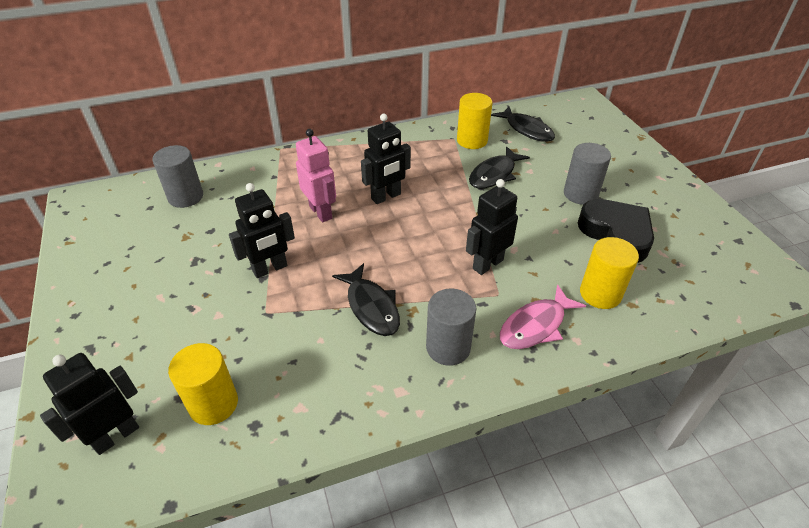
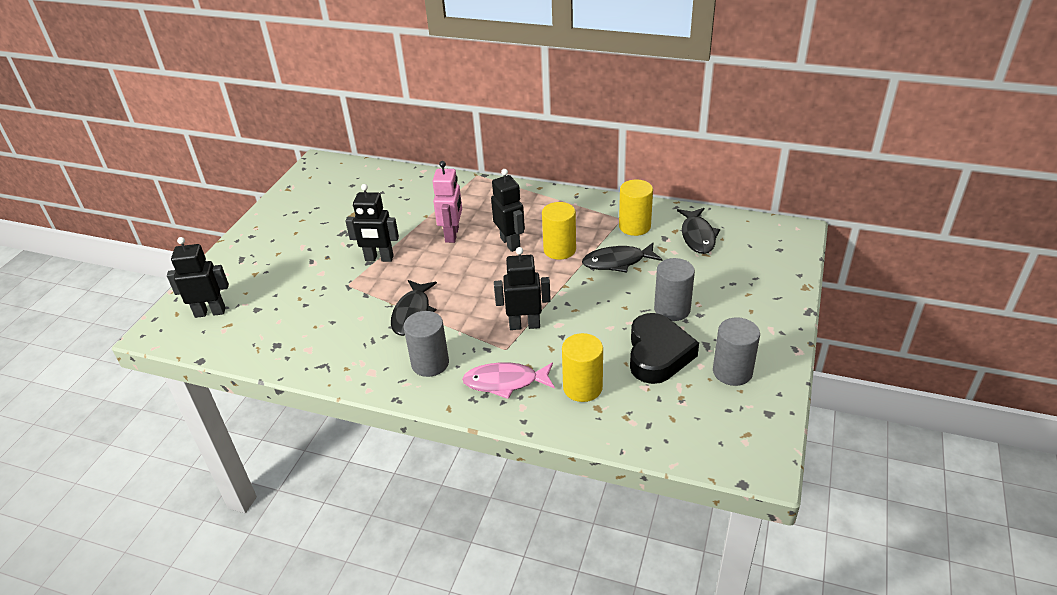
camera: 40 degrees right, 5 degrees down
grey cylinder [152,145,203,208] -> grey cylinder moved to [713,317,760,386]
yellow cylinder [168,343,238,425] -> yellow cylinder moved to [542,202,576,260]
black robot [361,114,411,204] -> black robot turned 120 degrees counterclockwise [491,169,525,252]

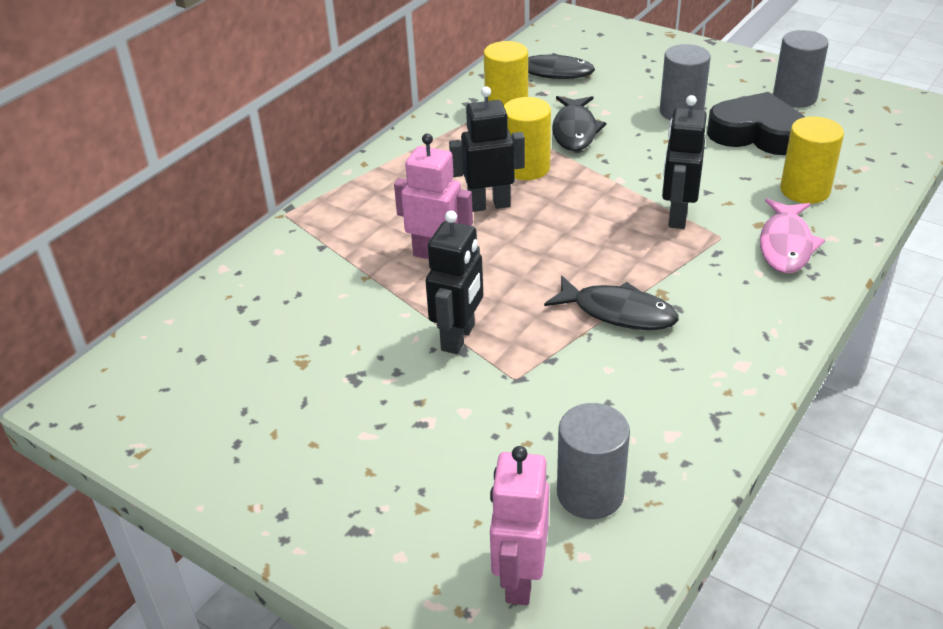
camera: 75 degrees left, 0 degrees up
black robot [167,237,229,318] -> pink robot [490,446,549,605]
grey cylinder [403,311,449,377] -> grey cylinder moved to [557,403,630,519]

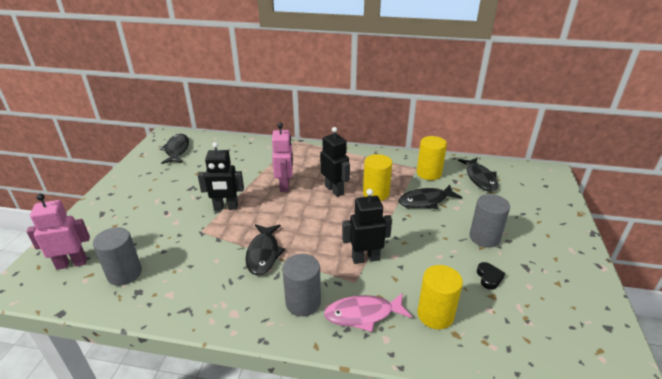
camera: 65 degrees right, 5 degrees down
black heart [707,92,805,155] -> black heart [477,262,505,290], size x0.43
grey cylinder [773,30,829,108] -> grey cylinder moved to [282,254,321,316]
none -> black fish [160,134,189,164]

